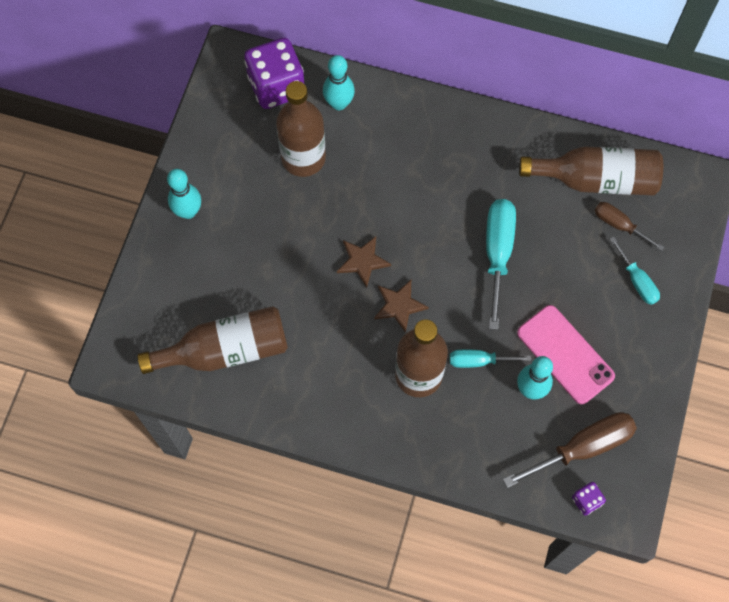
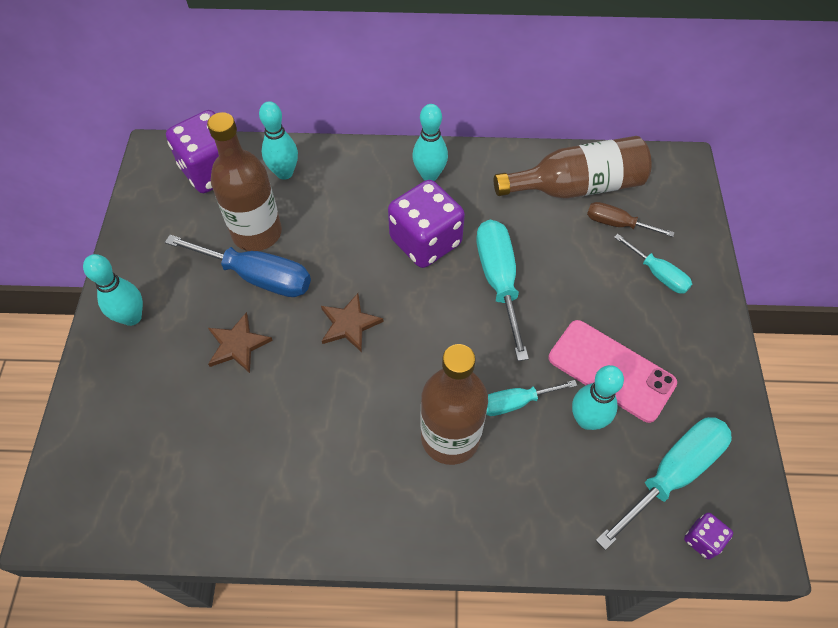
camera: 15 degrees left, 10 degrees down
brown bottle [138,306,288,374] -> none
brown star [374,280,429,333] -> brown star moved to [208,312,273,373]
brown screwdriver [503,412,637,488] -> turquoise screwdriver [596,417,732,550]
none -> blue screwdriver [165,235,311,297]
none -> purple dice [388,180,465,268]
none -> turquoise bowling pin [412,104,448,181]

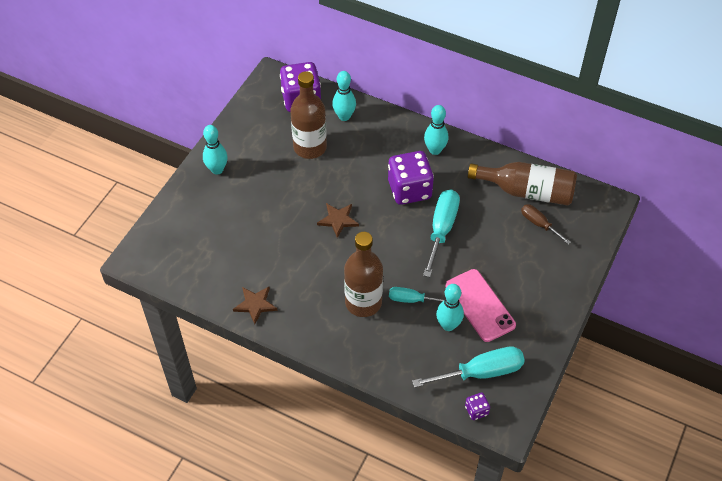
camera: 25 degrees right, 5 degrees down
blue screwdriver [165,235,311,297] -> none
brown star [208,312,273,373] -> brown star moved to [233,287,278,324]
turquoise screwdriver [614,234,692,293] -> none

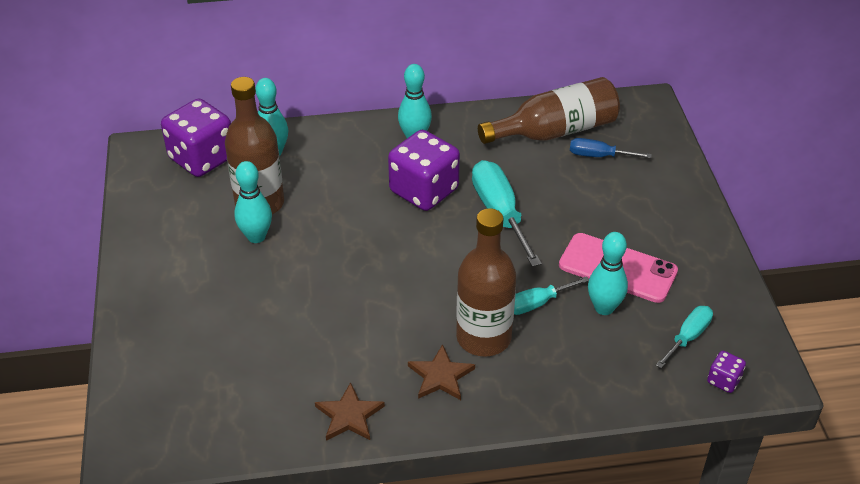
camera: 35 degrees left, 10 degrees down
turquoise bowling pin [203,125,228,175] -> turquoise bowling pin moved to [234,161,272,243]
brown star [317,203,359,238] -> brown star moved to [408,344,475,400]
turquoise screwdriver [412,347,525,388] -> turquoise screwdriver [656,306,713,368], size x0.58
brown screwdriver [521,204,571,244] -> blue screwdriver [570,138,652,158]

